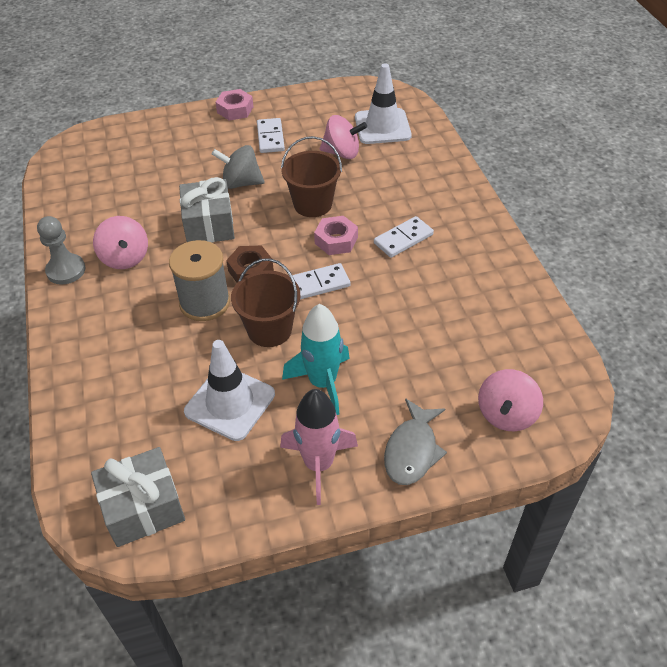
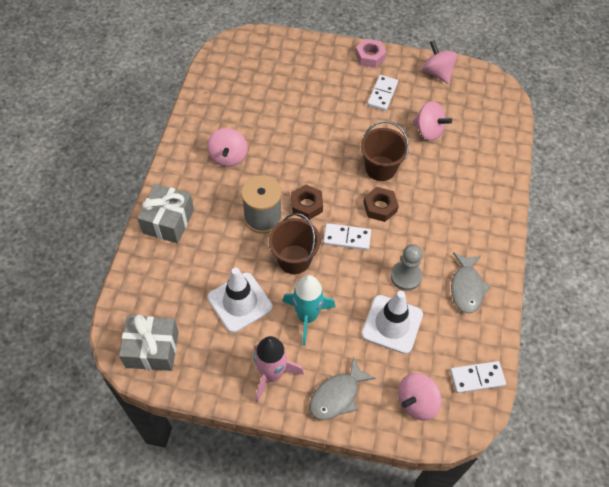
camera: 25 degrees right, 10 degrees up
grey pawn [37,216,85,285] -> grey pawn moved to [390,244,422,291]
grey gift [179,177,235,243] -> grey gift moved to [137,184,194,244]
grey spinning top [212,145,265,189] -> none
pink nut [314,216,358,255] -> brown nut [363,187,399,222]
white traffic cone [355,63,412,144] -> white traffic cone moved to [361,291,423,354]
white domino [374,216,434,258] -> white domino moved to [450,361,506,393]
none -> pink spinning top [423,40,458,84]
none -> grey fish [451,252,491,313]

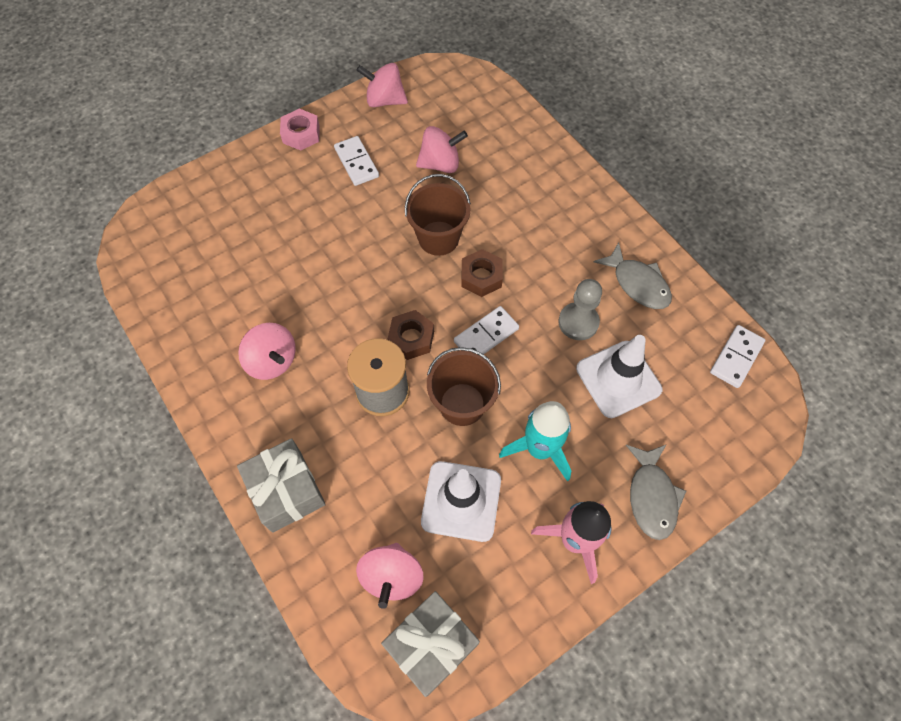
camera: 45 degrees left, 5 degrees up
pink spinning top [398,373,442,421] -> pink spinning top moved to [356,543,424,609]

